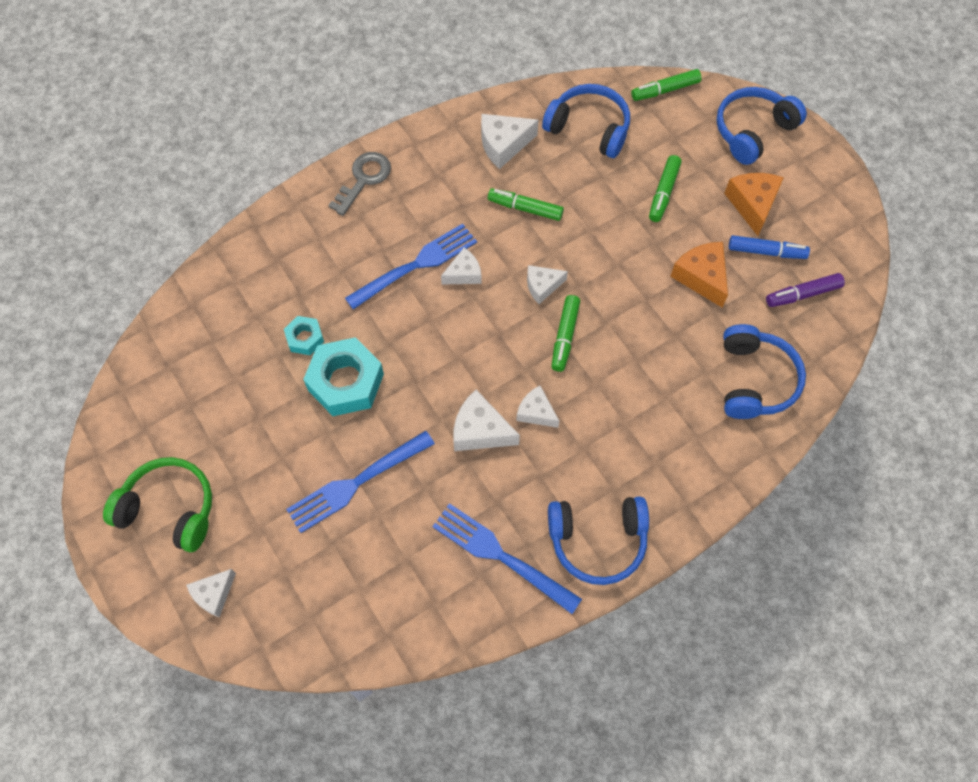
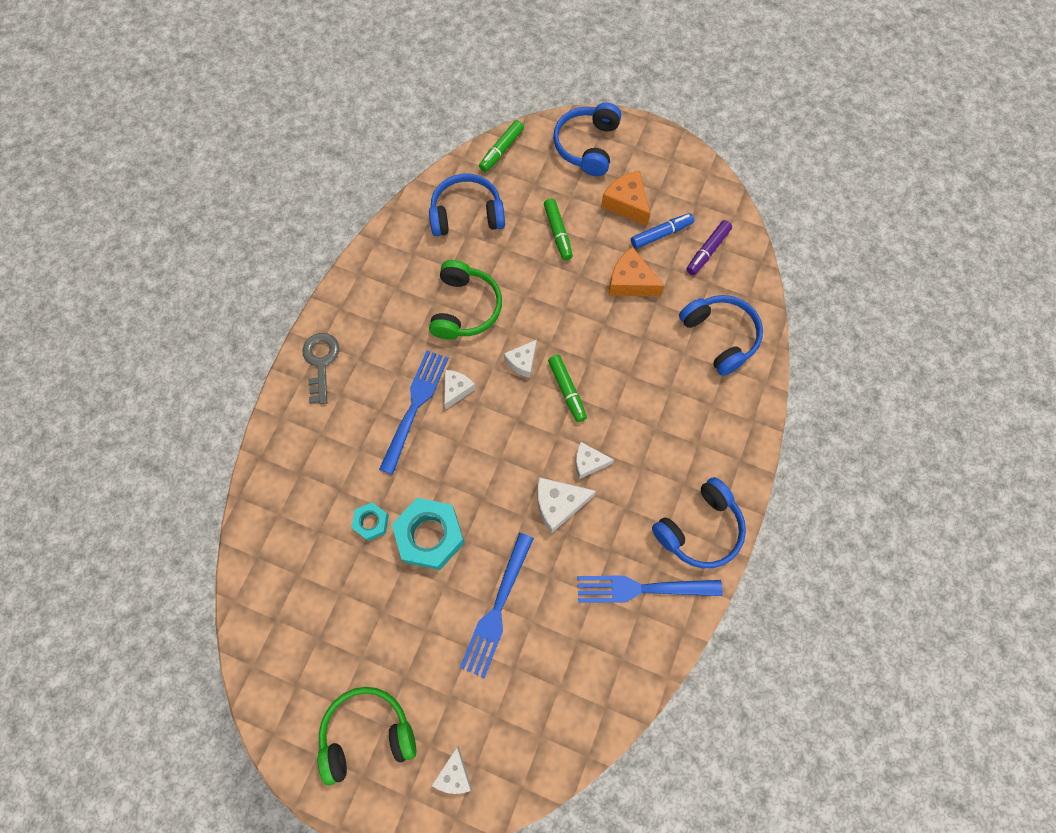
camera: 35 degrees left, 5 degrees up
white cheese [481,114,539,169] -> none
green marker [488,188,564,221] -> green headphones [429,260,502,340]

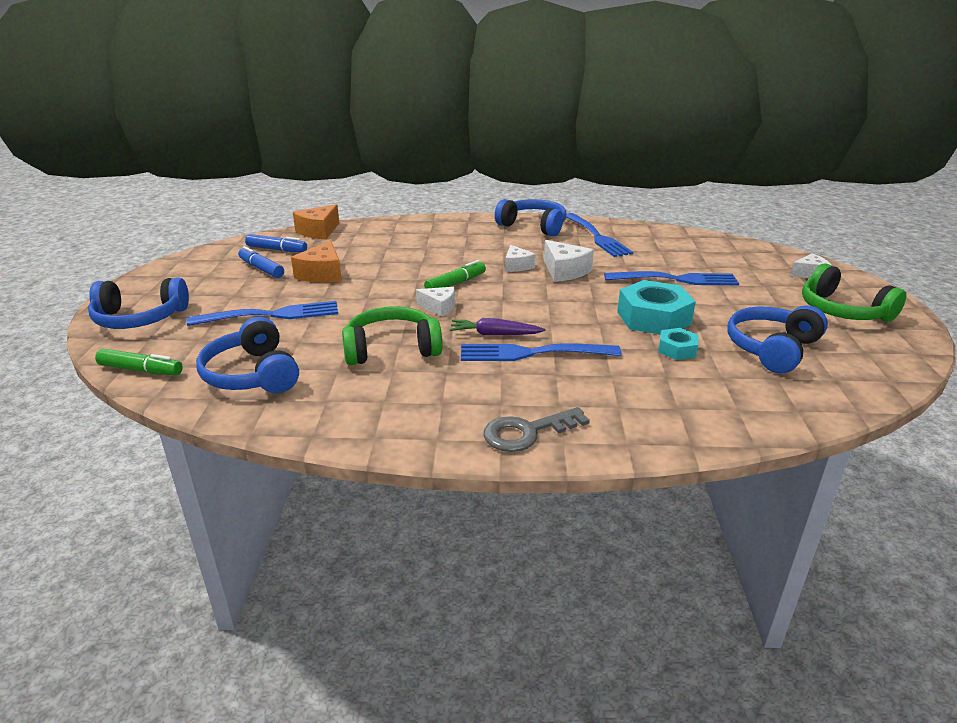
camera: 110 degrees left, 40 degrees down
white cheese [444,370,476,409] -> purple carrot [450,318,546,335]
green marker [544,198,573,260] -> blue fork [187,301,338,326]
orange cheese [601,171,650,226] -> orange cheese moved to [293,204,339,239]
blue headphones [679,295,763,376] -> blue headphones moved to [728,305,828,373]
purple marker [686,220,732,275] -> blue marker [245,234,307,252]

